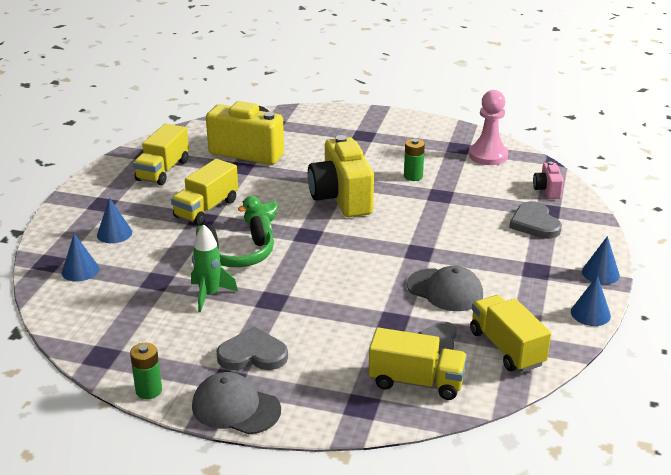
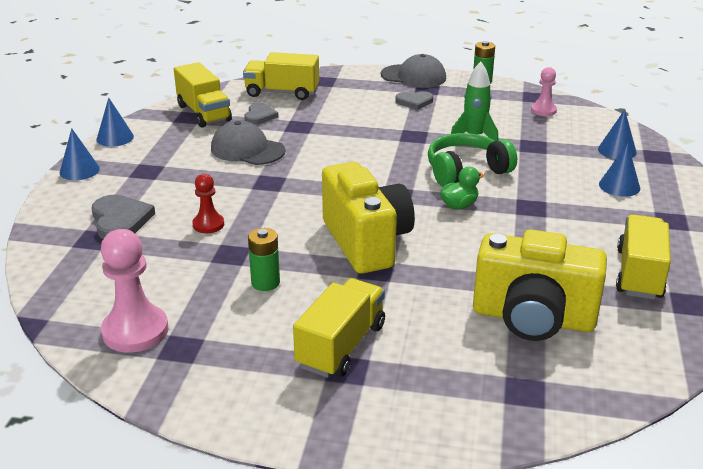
camera: 175 degrees right, 0 degrees up
yellow truck [171,159,238,226] -> yellow truck moved to [293,278,385,378]
grey heart [217,326,288,370] -> grey heart [395,91,433,110], size x0.66
pink camera [533,161,564,199] -> none
none -> red pawn [192,174,224,233]
none -> pink pawn [531,67,557,116]

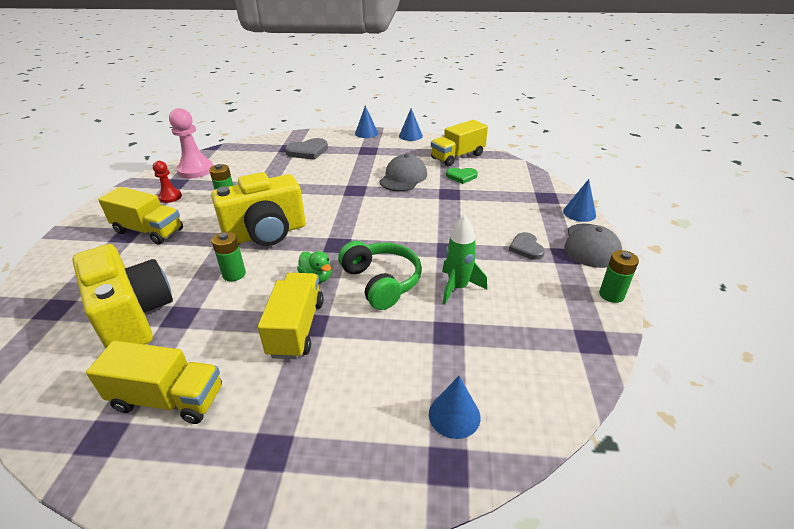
camera: 85 degrees right, 5 degrees up
red pawn [192,174,224,233] -> red pawn moved to [153,161,182,203]
yellow truck [243,52,319,100] -> yellow truck moved to [258,273,324,359]
grey heart [244,102,279,125] -> green heart [446,168,478,184]
yellow camera [473,229,607,341] -> yellow camera turned 135 degrees clockwise [72,244,173,349]
pink pawn [531,67,557,116] -> none
blue cone [599,143,640,197] -> blue cone moved to [563,179,596,222]
none -> green battery [212,232,246,281]

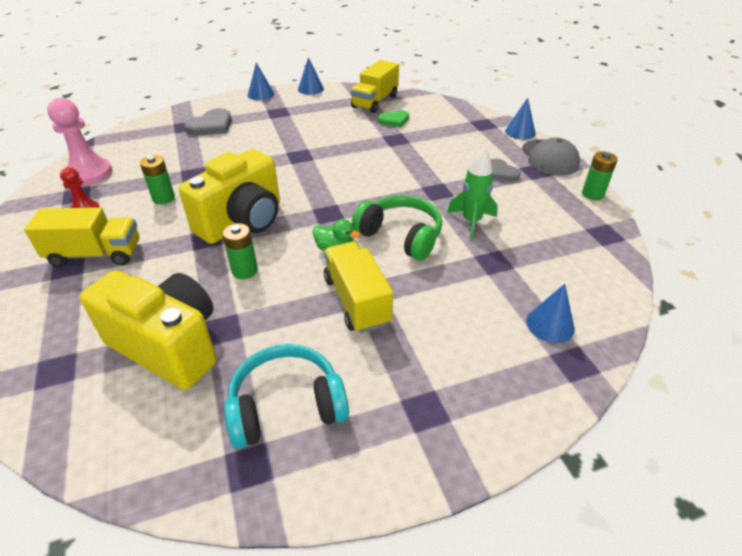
camera: 25 degrees left, 5 degrees up
yellow truck [86,341,222,424] -> turquoise headphones [224,344,349,449]
grey cap [379,154,427,191] -> none

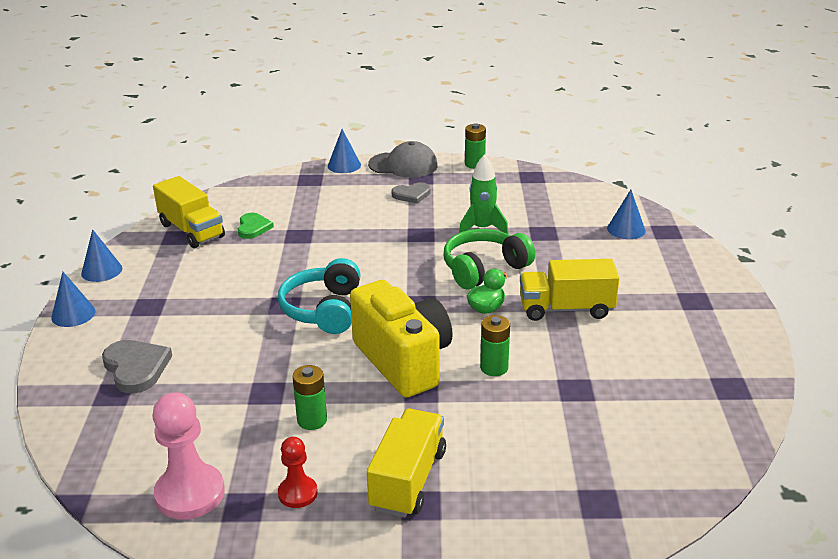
camera: 70 degrees left, 10 degrees down
yellow camera [80,270,217,390] -> none
turquoise headphones [224,344,349,449] -> turquoise headphones moved to [278,258,361,334]

